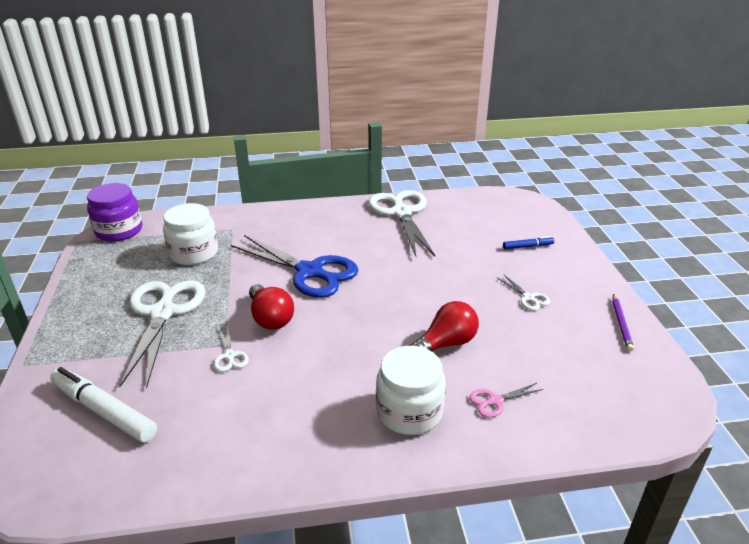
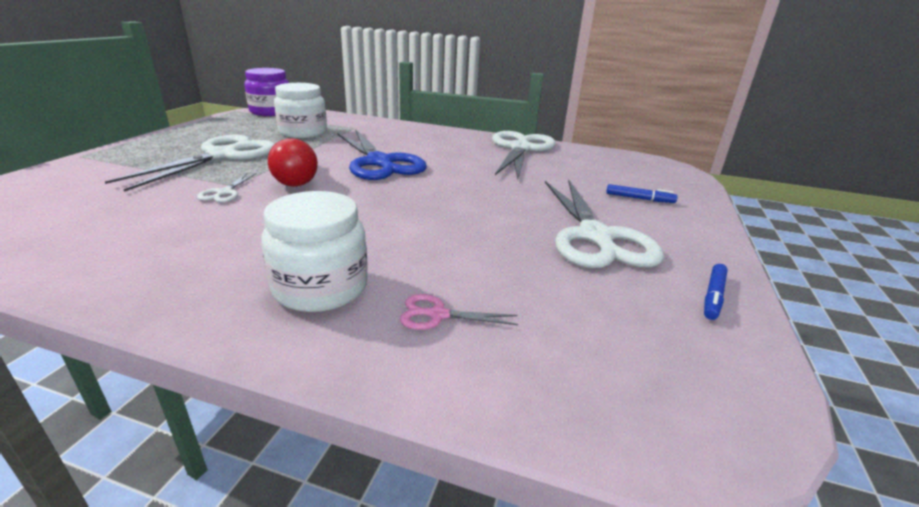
camera: 25 degrees right, 5 degrees down
white marker [50,367,157,443] -> none
red light bulb [409,301,479,351] -> none
white scissors [497,274,551,311] -> white scissors [545,179,664,268], size x2.41
purple pencil [612,294,634,351] -> blue marker [704,264,728,320]

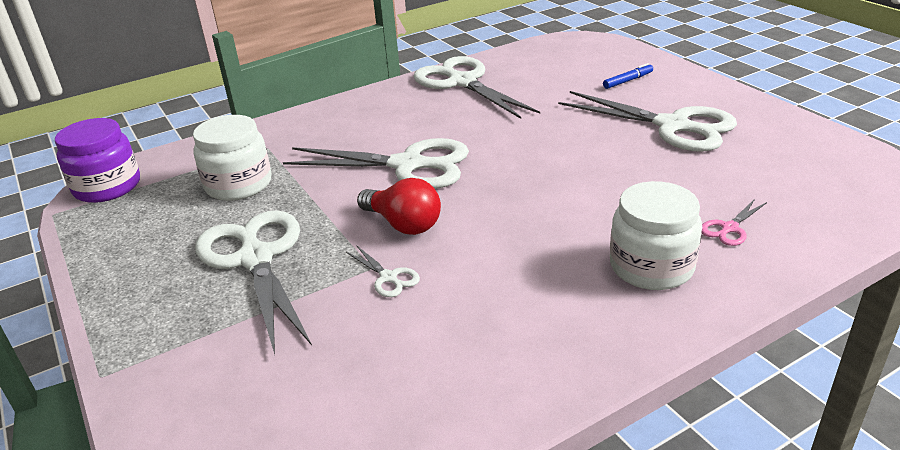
camera: 45 degrees left, 5 degrees up
blue scissors [337,129,427,180] -> white scissors [283,138,469,189]
blue marker [704,264,728,320] -> none

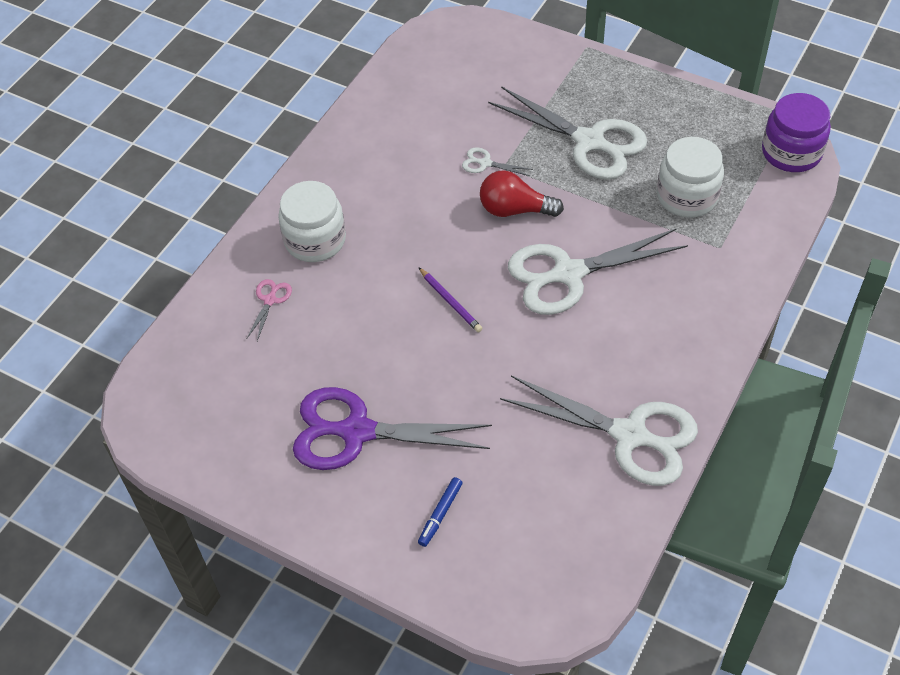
camera: 150 degrees right, 20 degrees up
white scissors [558,91,737,152] -> purple scissors [293,387,492,470]
none -> purple pencil [418,267,482,332]

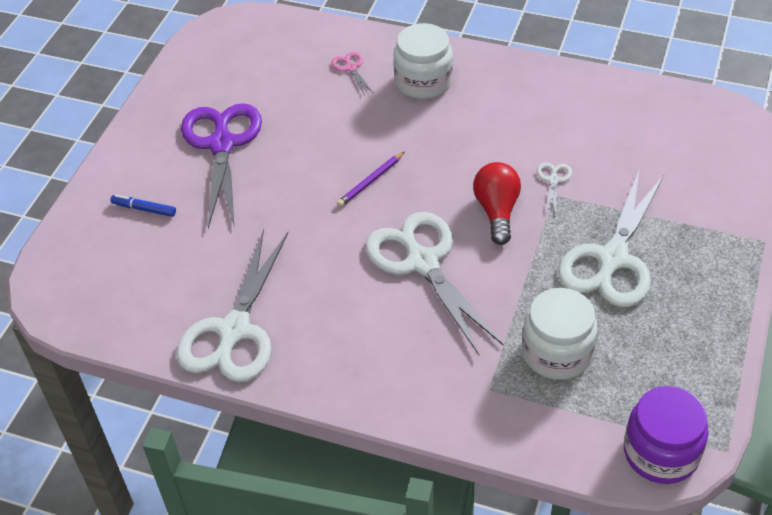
camera: 80 degrees right, 5 degrees down
pink scissors [246,279,292,341] -> pink scissors turned 120 degrees counterclockwise [331,52,374,96]

